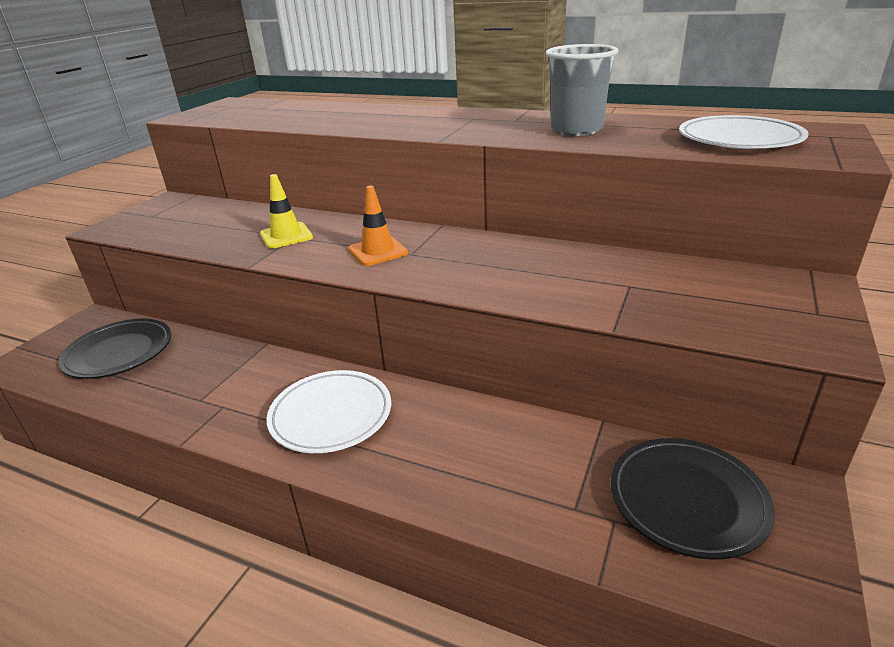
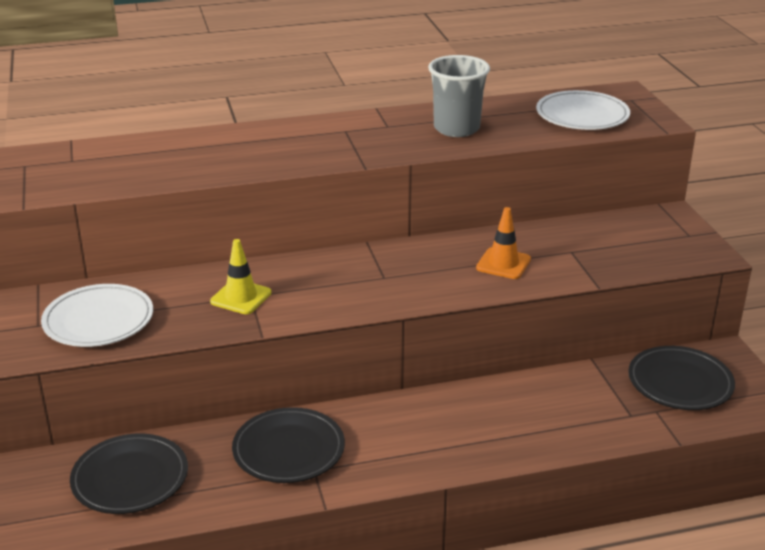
camera: 40 degrees left, 0 degrees up
white plate [266,370,391,453] -> white plate moved to [41,284,153,347]
orange traffic cone [348,186,408,266] -> orange traffic cone moved to [476,207,531,279]
none -> black plate [232,407,345,483]

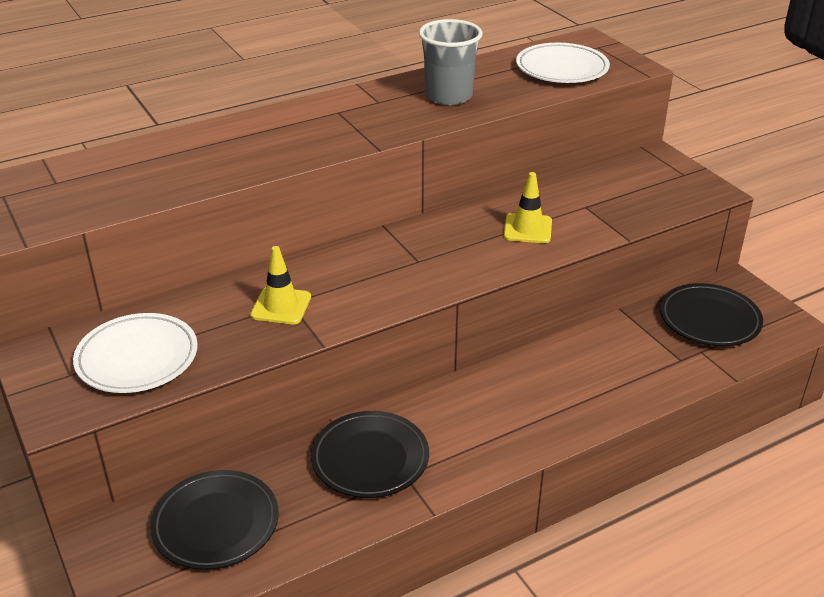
camera: 15 degrees left, 5 degrees up
orange traffic cone [476,207,531,279] -> yellow traffic cone [504,172,552,243]

